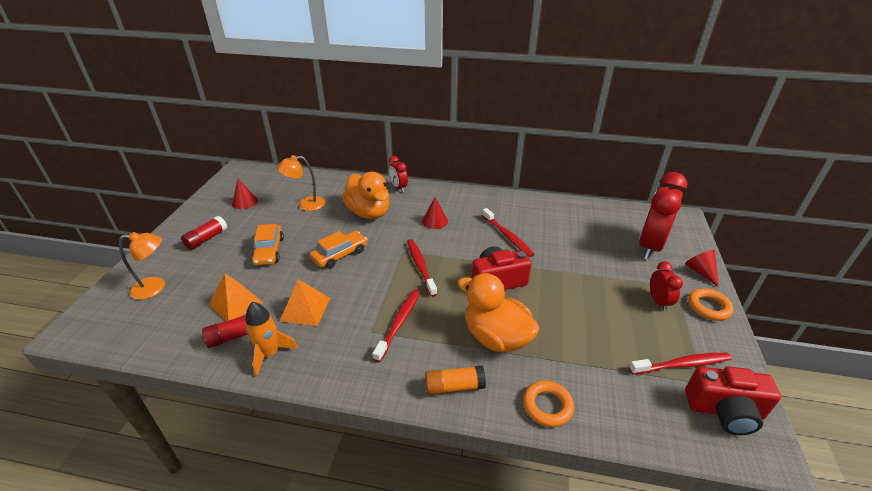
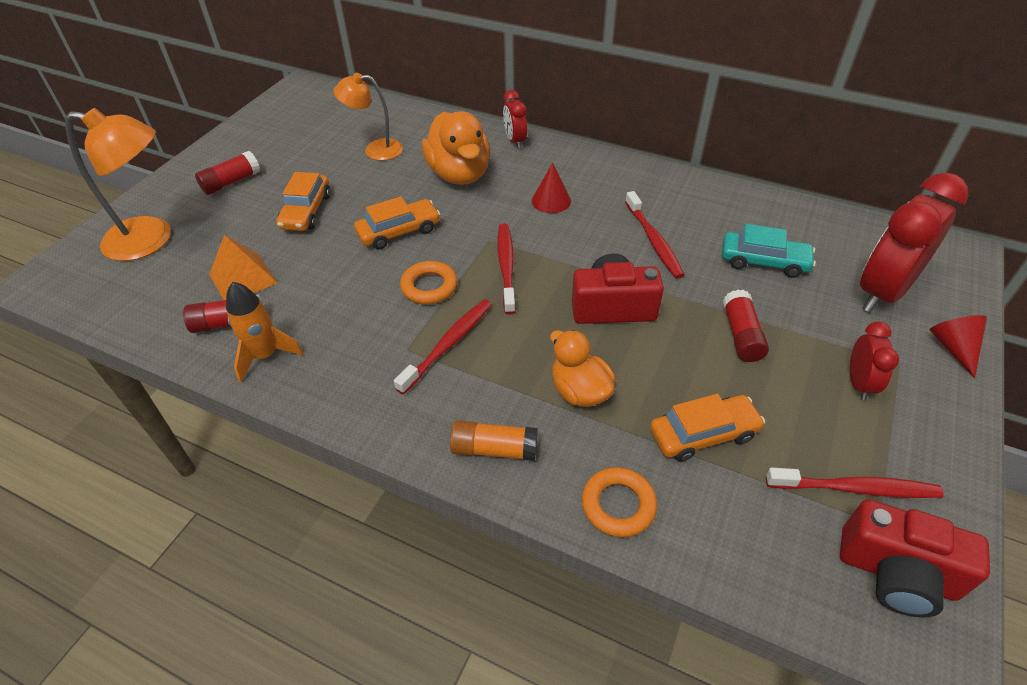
camera: 15 degrees right, 10 degrees up
orange lamp [119,232,165,300] -> orange lamp [65,108,171,261], size x1.55
red cone [232,179,258,209] -> none
orange pyramid [280,279,330,326] -> none
orange duck [458,273,540,352] -> orange duck [550,330,615,407], size x0.64
orange ring [688,288,734,321] -> orange ring moved to [400,261,457,304]
none -> orange car [650,394,765,462]
none -> turquoise car [722,224,816,278]
none -> red glue stick [723,290,769,362]

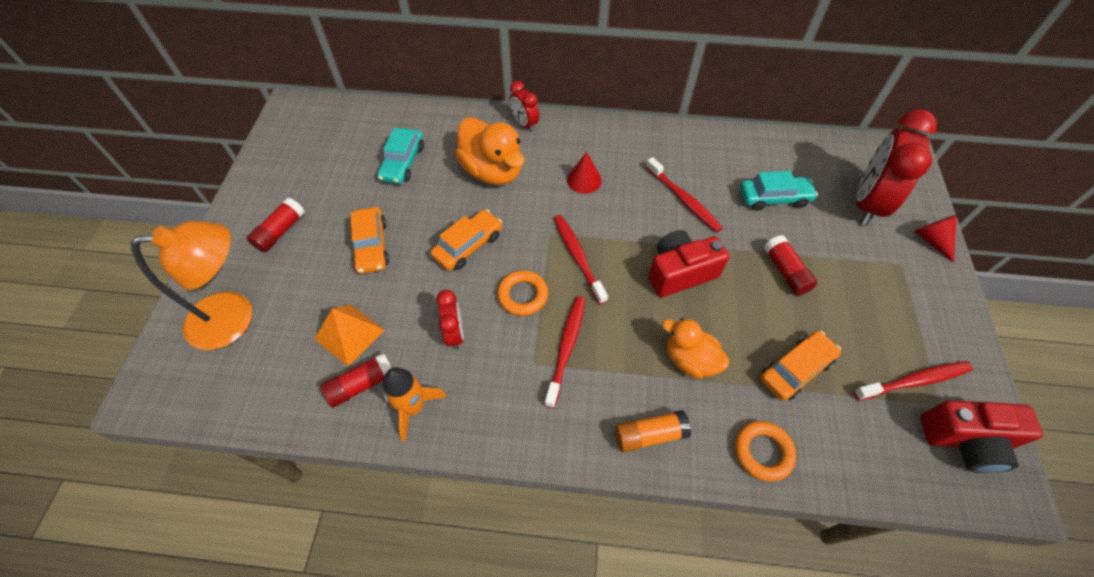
camera: 20 degrees left, 10 degrees up
orange lamp [333,73,403,161] -> turquoise car [377,128,424,184]
red clock [850,321,899,401] -> red clock moved to [437,290,463,350]

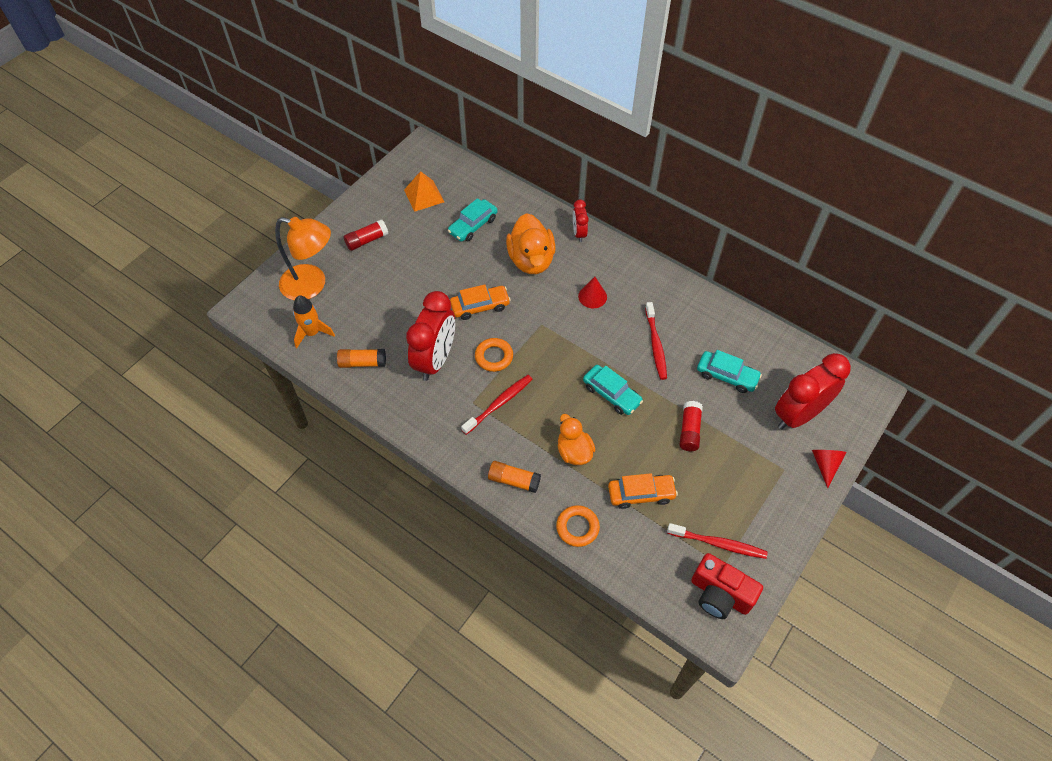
camera: 30 degrees right, 0 degrees up
orange pyramid [314,305,384,366] -> orange pyramid moved to [404,171,444,212]
red glue stick [320,353,392,408] -> orange glue stick [337,349,386,368]
orange car [351,207,389,274] -> none
orange rocket [383,367,447,442] -> orange rocket moved to [293,296,335,348]
red clock [437,290,463,350] -> red clock [406,291,455,381], size x2.00
red toothbrush [554,215,608,305] -> none
red camera [648,230,729,297] -> turquoise car [583,365,643,415]

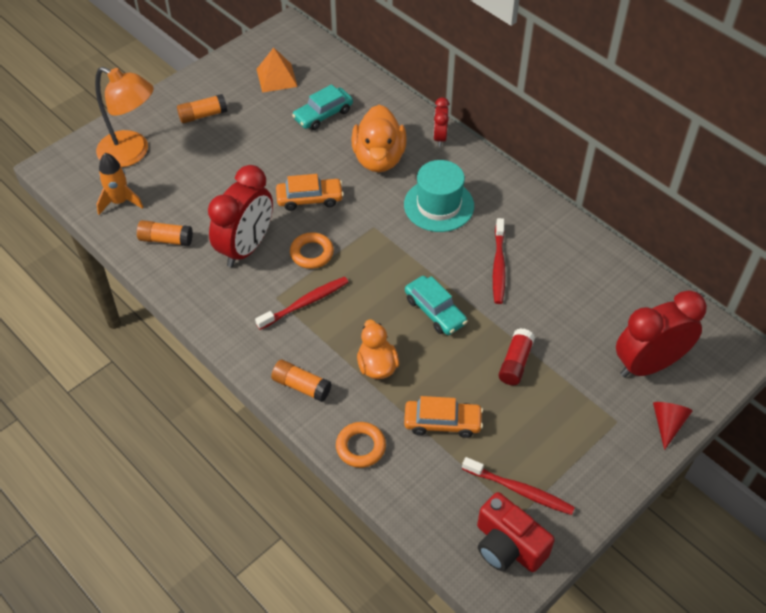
camera: 10 degrees right, 5 degrees down
red glue stick [344,220,388,251] -> orange glue stick [177,94,227,123]
red cone [578,277,607,308] -> turquoise hat [404,160,474,232]
turquoise car [697,350,762,393] -> none

